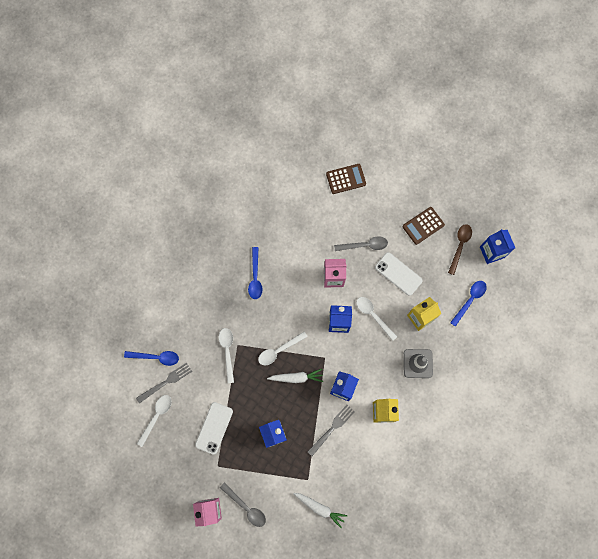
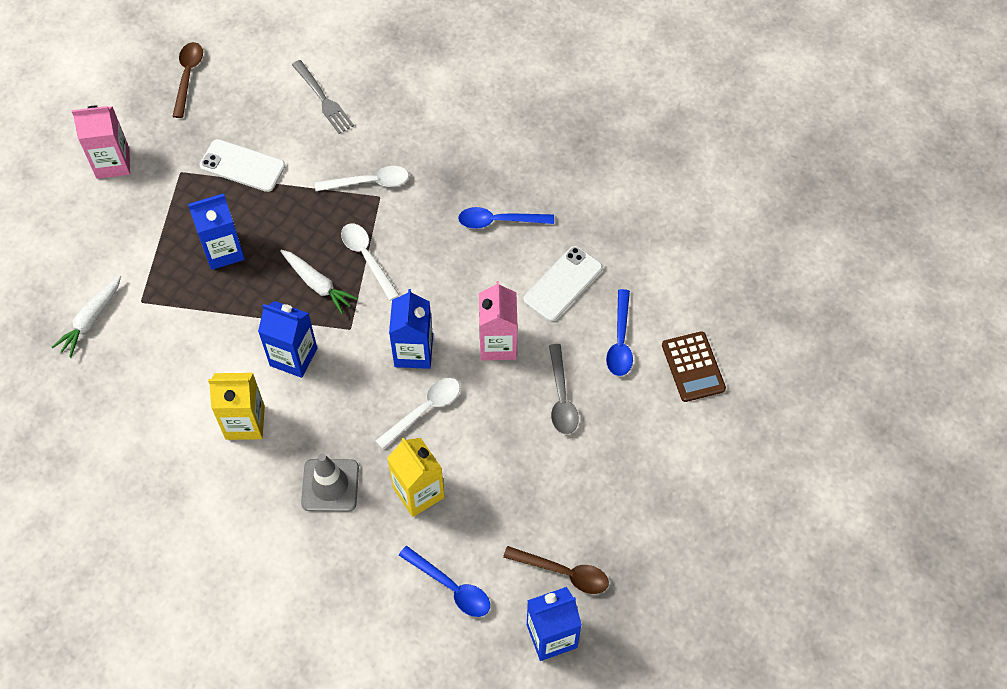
camera: 90 degrees right, 15 degrees down
blue spoon [124,351,179,366] -> blue spoon moved to [606,289,633,376]
white spoon [137,395,172,447] -> none
grey spoon [220,483,266,527] -> none
white carrot [267,369,323,383] -> white carrot turned 45 degrees counterclockwise [280,250,358,314]
grey fork [307,405,355,456] -> none
white phone [375,252,423,296] -> white phone moved to [523,246,603,322]
brown calculator [402,207,445,245] -> none
none -> brown spoon [172,42,203,118]

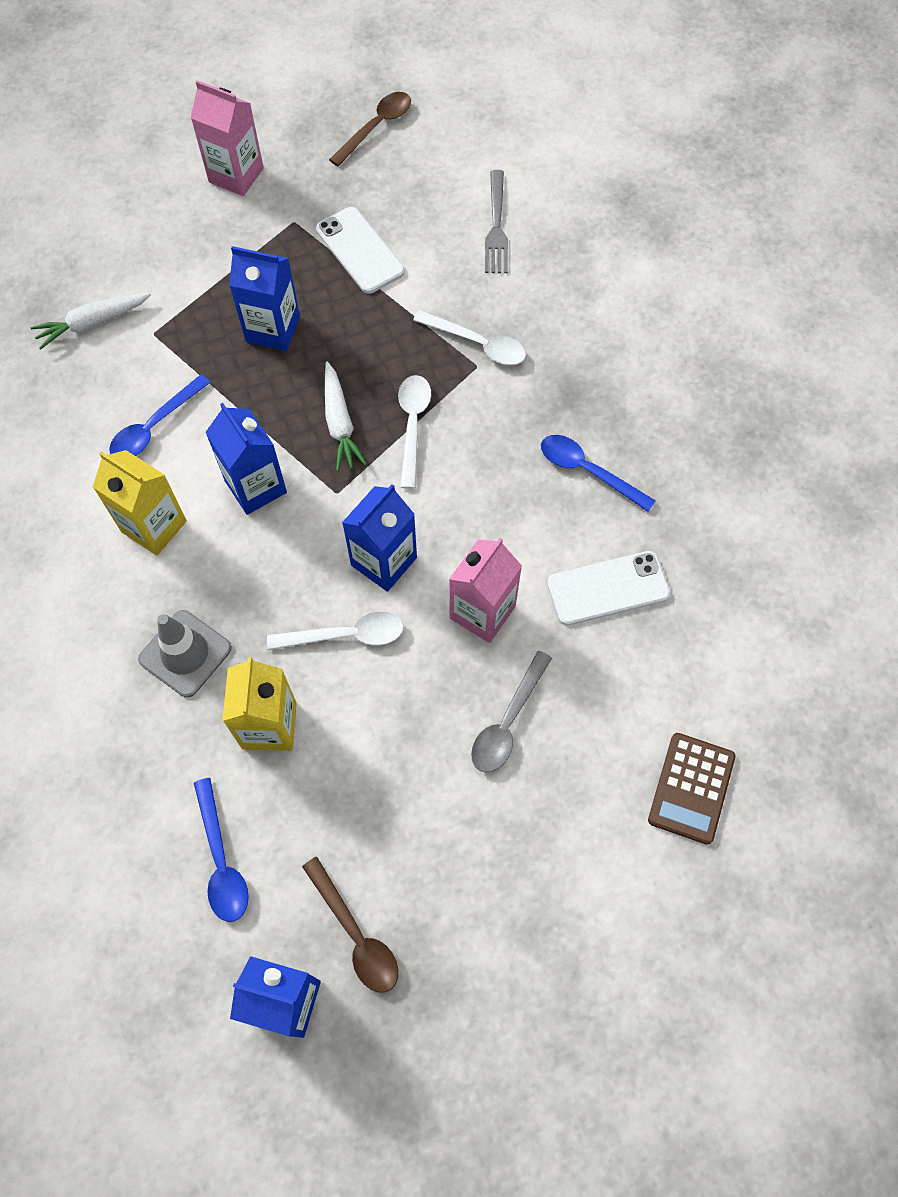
camera: 35 degrees right, 5 degrees up
blue spoon [606,289,633,376] -> blue spoon moved to [109,374,211,456]

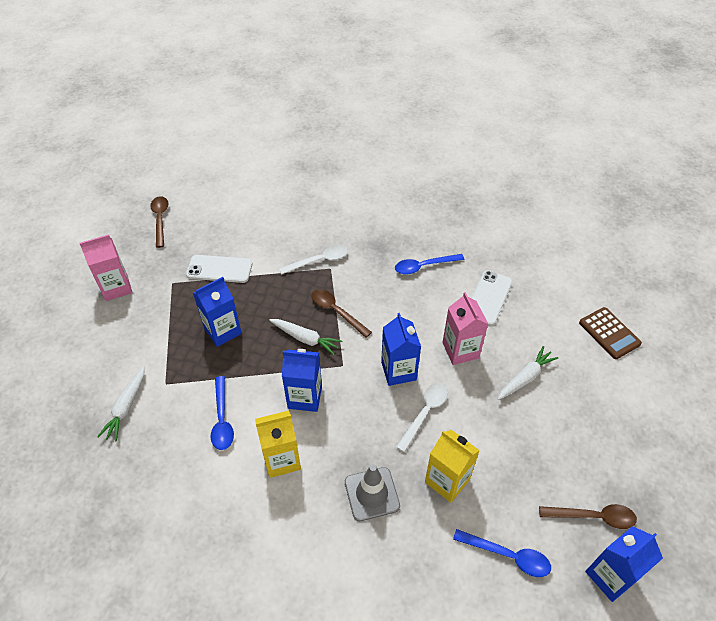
camera: 50 degrees left, 15 degrees down
white spoon [398,375,431,489] -> brown spoon [311,289,372,338]
grey spoon [471,651,552,773] -> white carrot [498,346,559,400]
grey fork [485,170,508,273] -> none

